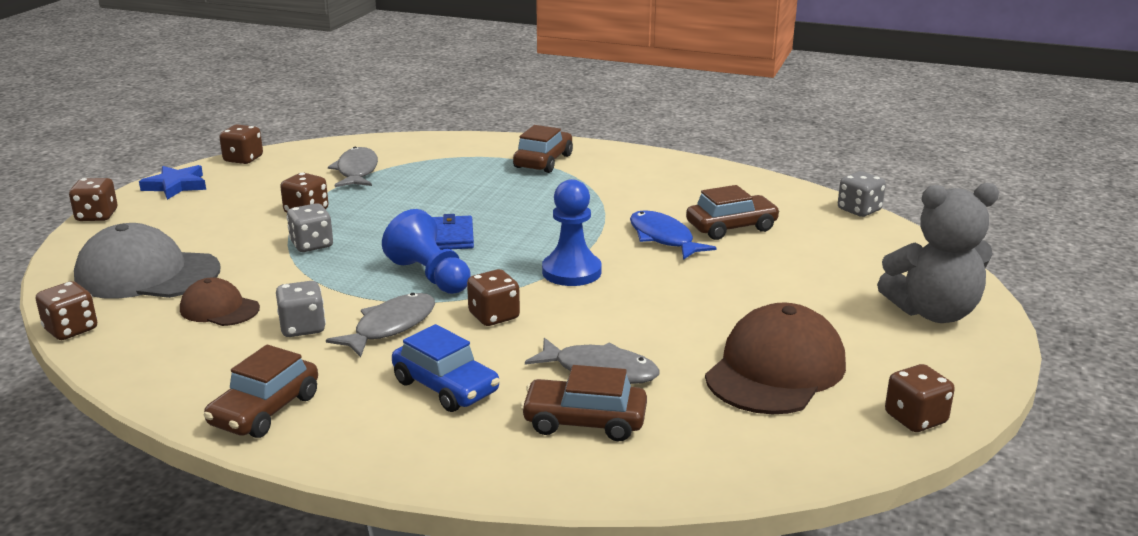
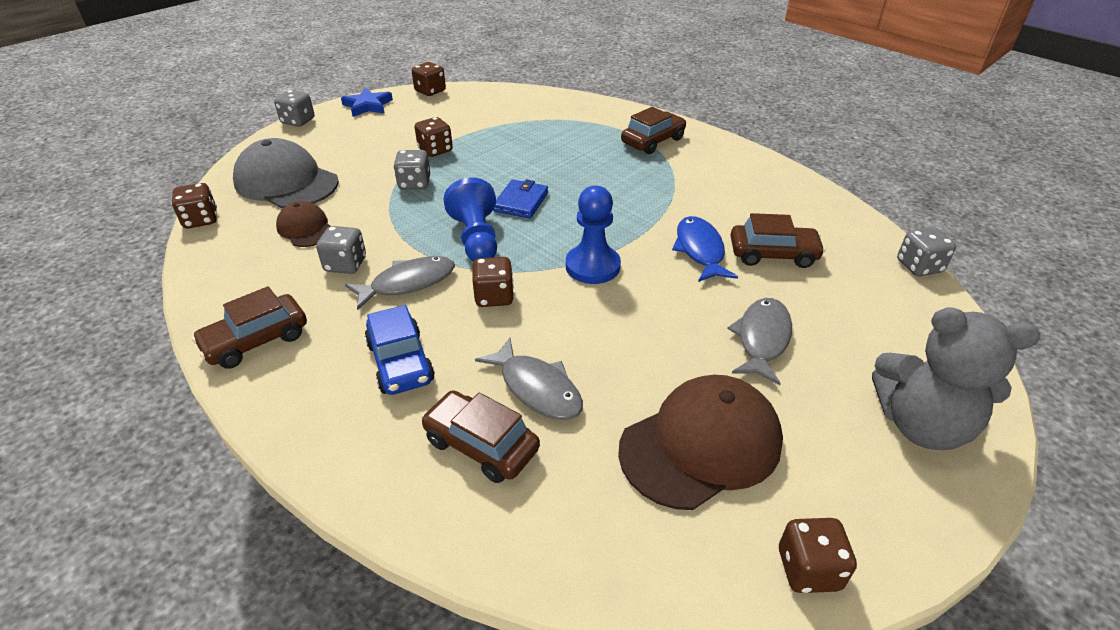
camera: 25 degrees right, 15 degrees up
brown dice [69,178,117,221] -> grey dice [274,90,314,127]
grey fish [328,147,378,187] -> grey fish moved to [727,298,792,385]

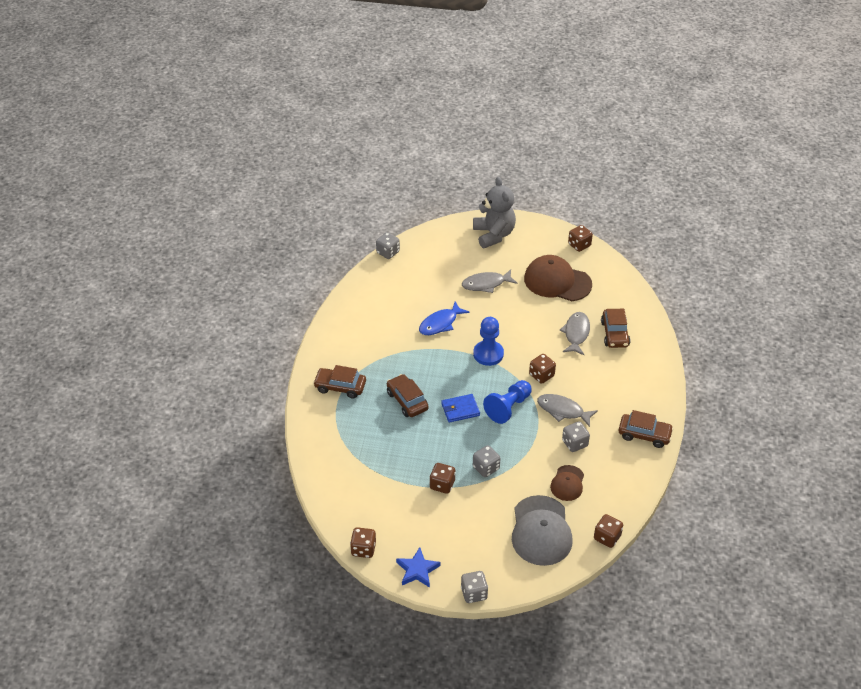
camera: 125 degrees left, 5 degrees up
blue car [365,305,435,395] -> none
brown car [731,213,826,268] -> brown car moved to [387,374,429,417]

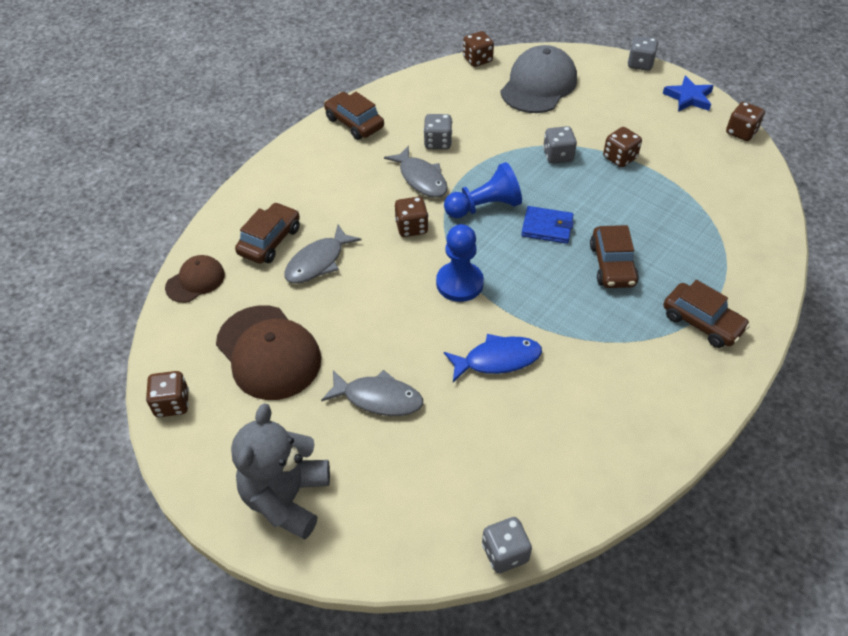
camera: 150 degrees left, 5 degrees up
brown cap [550,465,584,501] -> brown cap moved to [165,255,225,303]

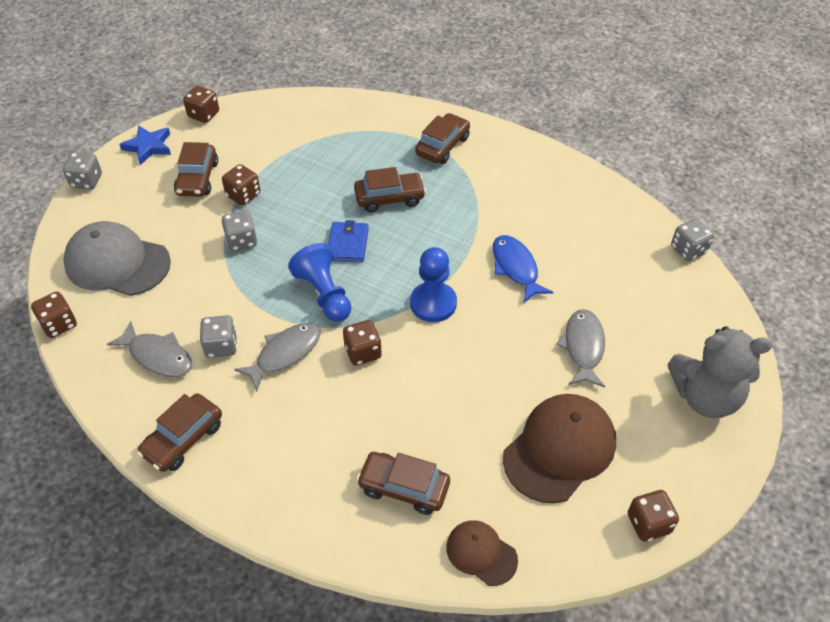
camera: 100 degrees left, 0 degrees up
grey fish [284,225,362,283] -> grey fish moved to [107,321,192,377]
none -> brown car [174,142,218,197]

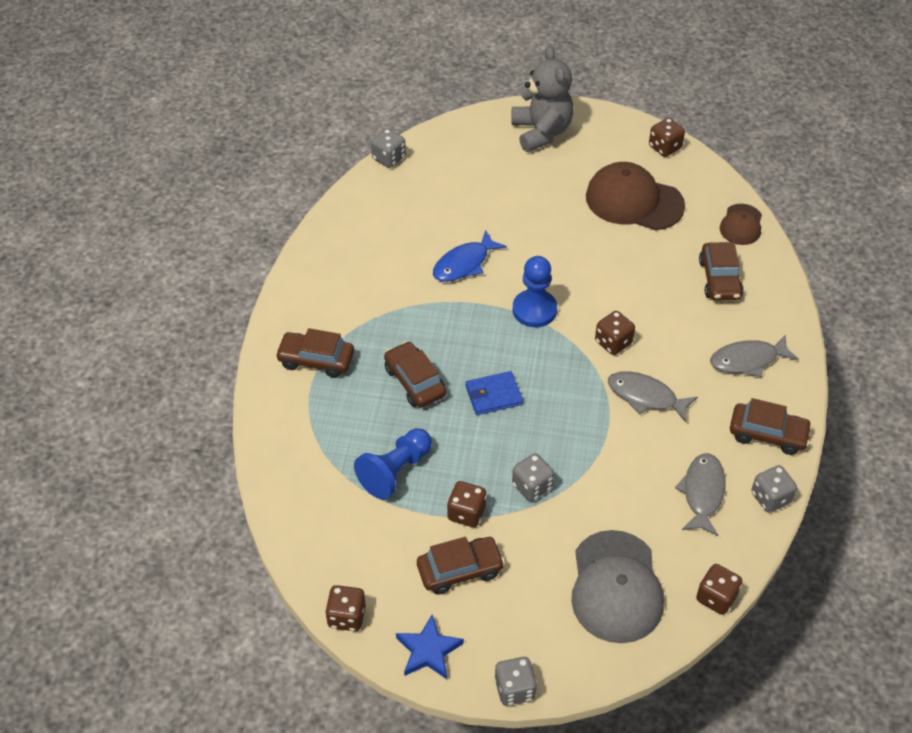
camera: 110 degrees left, 0 degrees up
grey dice [200,315,237,358] -> grey dice moved to [751,465,797,513]
blue pawn [288,243,351,322] -> blue pawn moved to [354,428,432,499]
grey fish [556,309,605,388] -> grey fish moved to [710,334,799,377]

